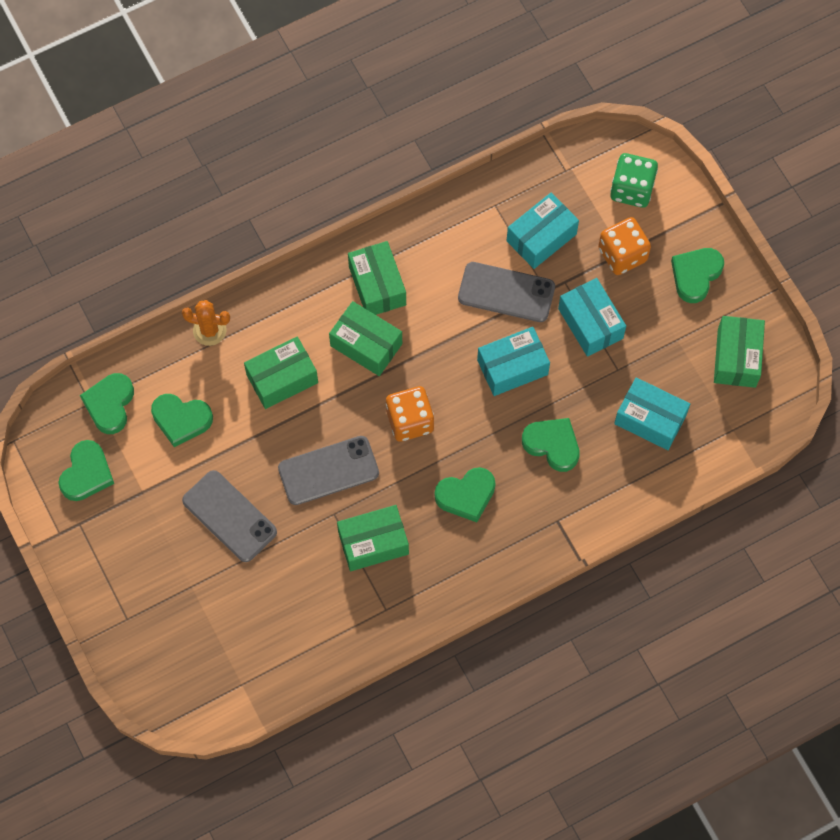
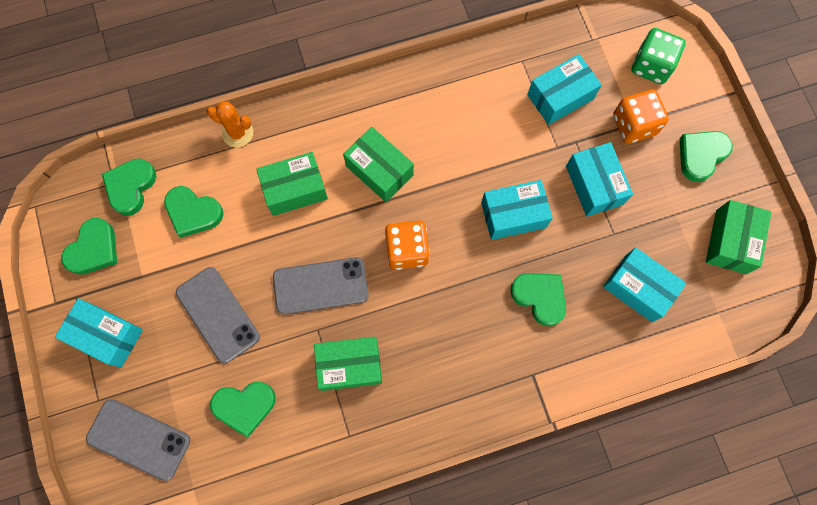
camera: 10 degrees right, 5 degrees up
green box [348,241,406,315] -> none
green heart [435,467,496,522] -> green heart moved to [210,382,276,437]
grey phone [458,262,555,322] -> grey phone moved to [86,399,190,481]
none -> turquoise box [55,298,143,368]

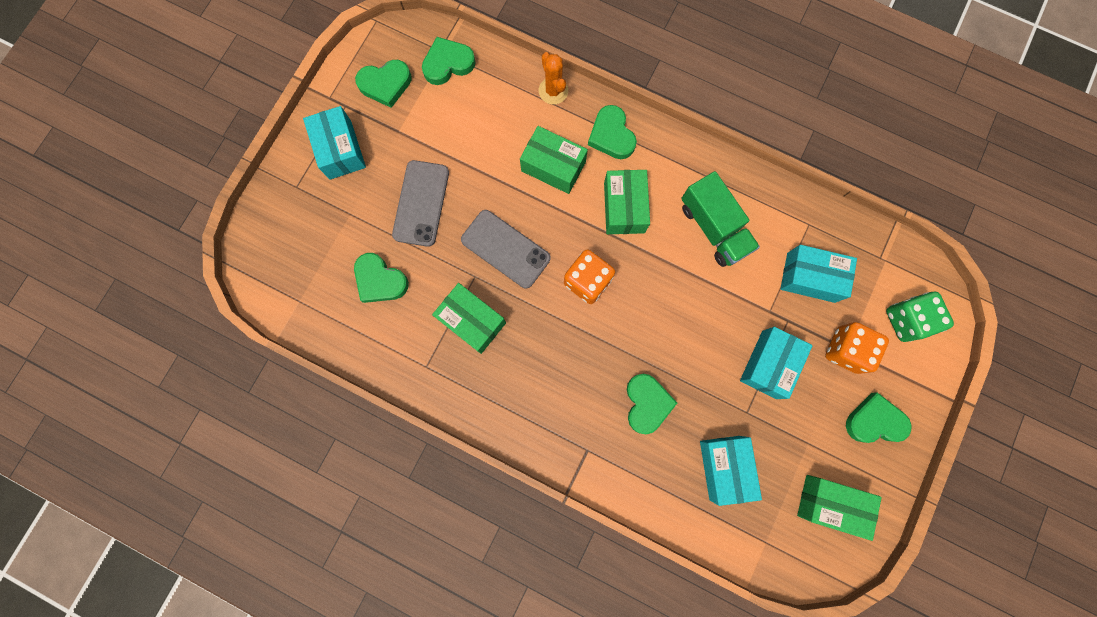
camera: 45 degrees right, 5 degrees up
grey phone [86,399,190,481] -> none
green heart [164,186,223,238] -> green heart moved to [588,105,637,159]
turquoise box [481,180,553,240] -> none
green box [706,200,772,274] -> green box turned 45 degrees clockwise [797,475,882,541]
none -> green truck [681,171,760,267]

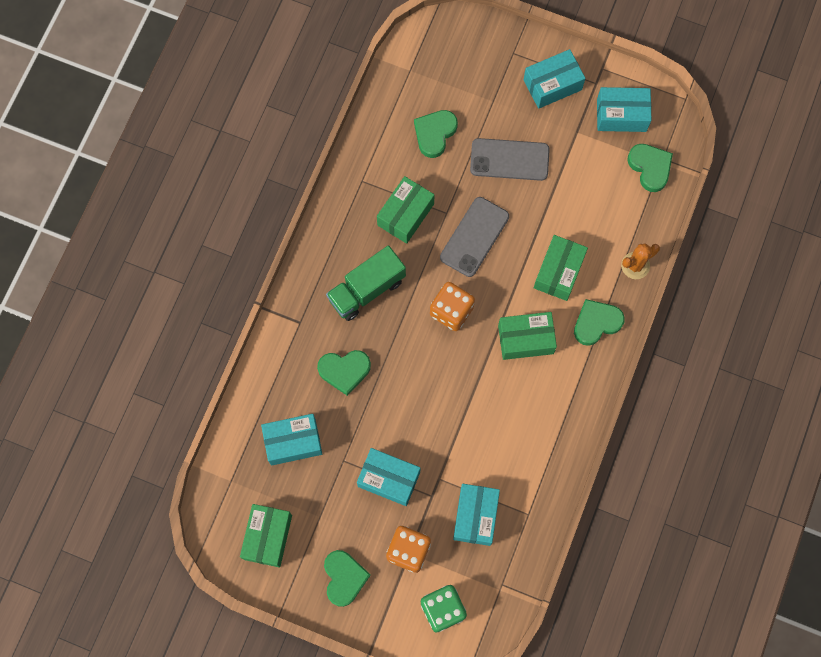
camera: 85 degrees right, 5 degrees down
green heart [355,60,411,108] -> turquoise box [597,87,651,132]
green truck [681,171,760,267] -> green truck moved to [326,245,406,321]

